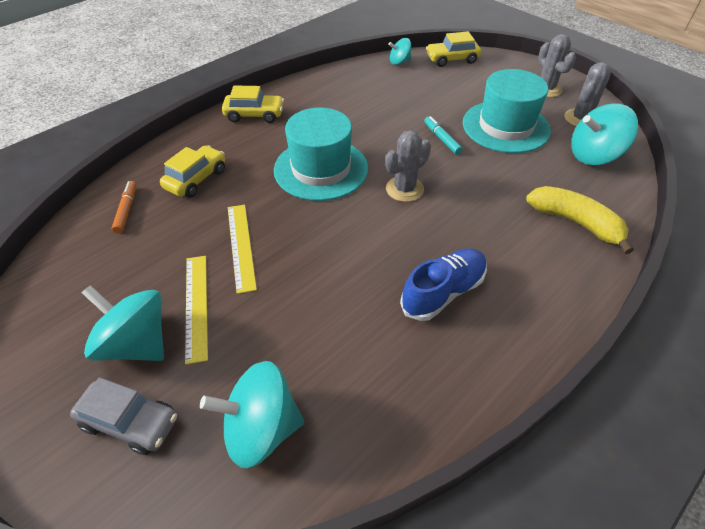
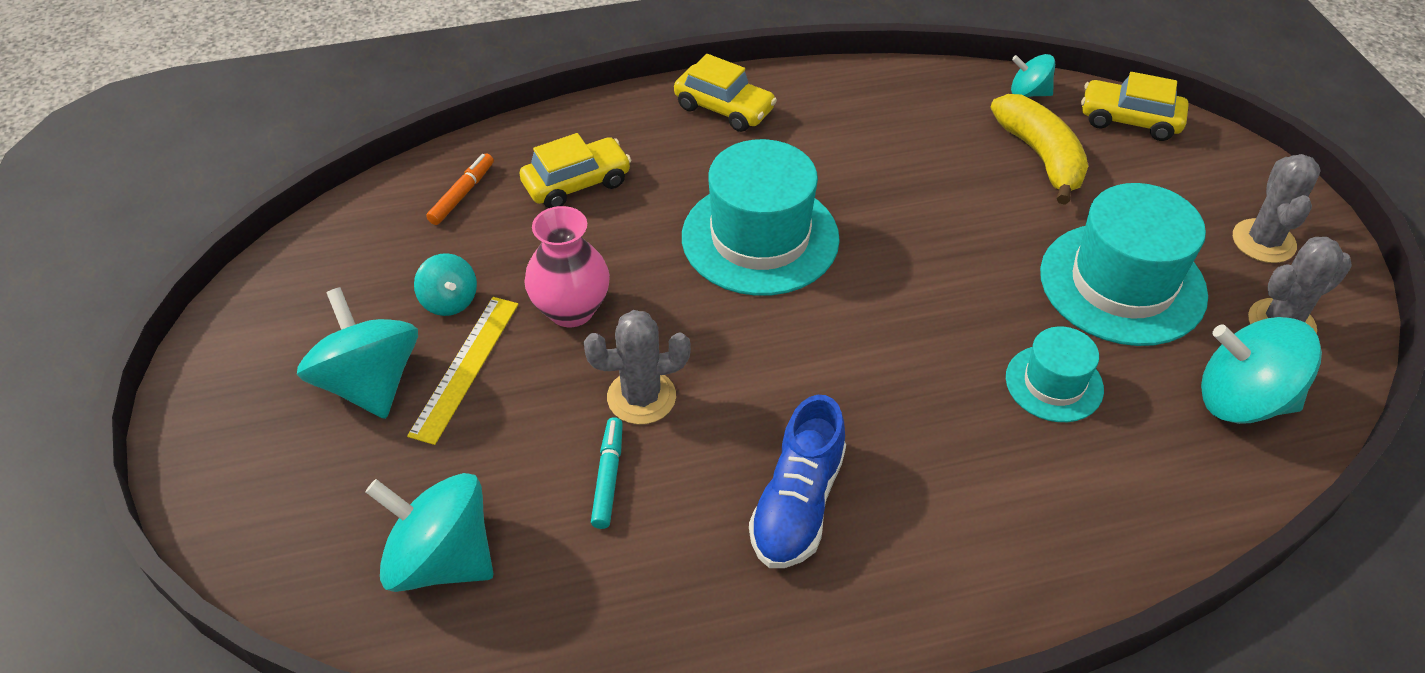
camera: 30 degrees right, 0 degrees up
grey car [70,377,177,455] -> none
yellow ruler [228,205,257,294] -> pink vase [524,206,610,327]
grey cactus [385,130,431,202] -> grey cactus moved to [584,310,691,424]
blue shoe [400,248,487,321] -> blue shoe turned 120 degrees clockwise [749,395,846,568]
turquoise marker [424,116,463,154] -> turquoise marker moved to [591,417,623,529]
yellow banana [526,186,634,254] -> yellow banana moved to [990,94,1088,205]
none -> turquoise spinning top [414,253,477,316]
none -> turquoise hat [1006,326,1104,422]

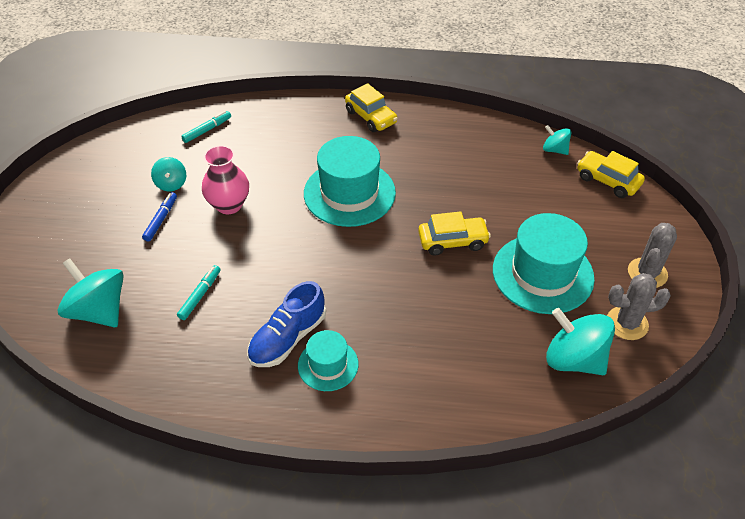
camera: 20 degrees right, 0 degrees up
turquoise spinning top [297,287,418,419] -> none
yellow ruler [407,297,519,445] -> blue marker [142,192,177,242]
orange marker [426,153,494,225] -> turquoise marker [181,111,231,143]
yellow car [520,133,631,208] -> yellow car moved to [418,211,491,256]
grey cactus [584,310,691,424] -> none
yellow banana [990,94,1088,205] -> none
turquoise hat [1006,326,1104,422] -> turquoise hat moved to [298,330,359,391]

